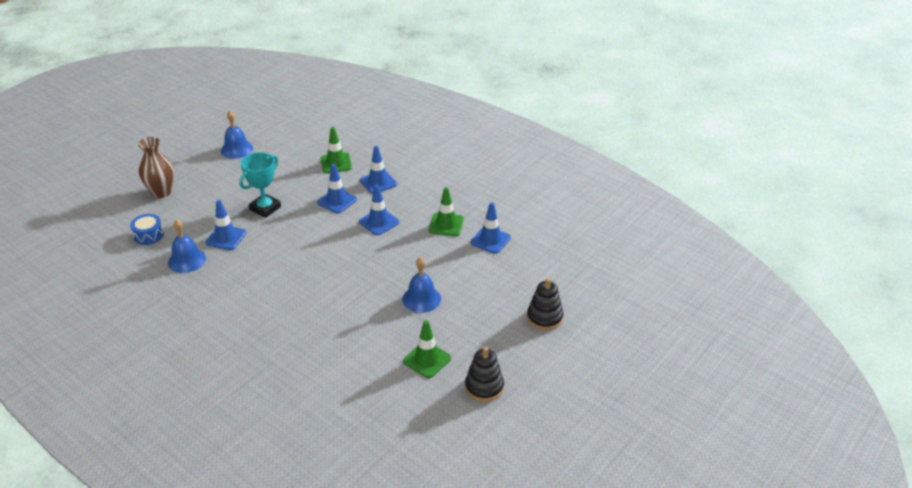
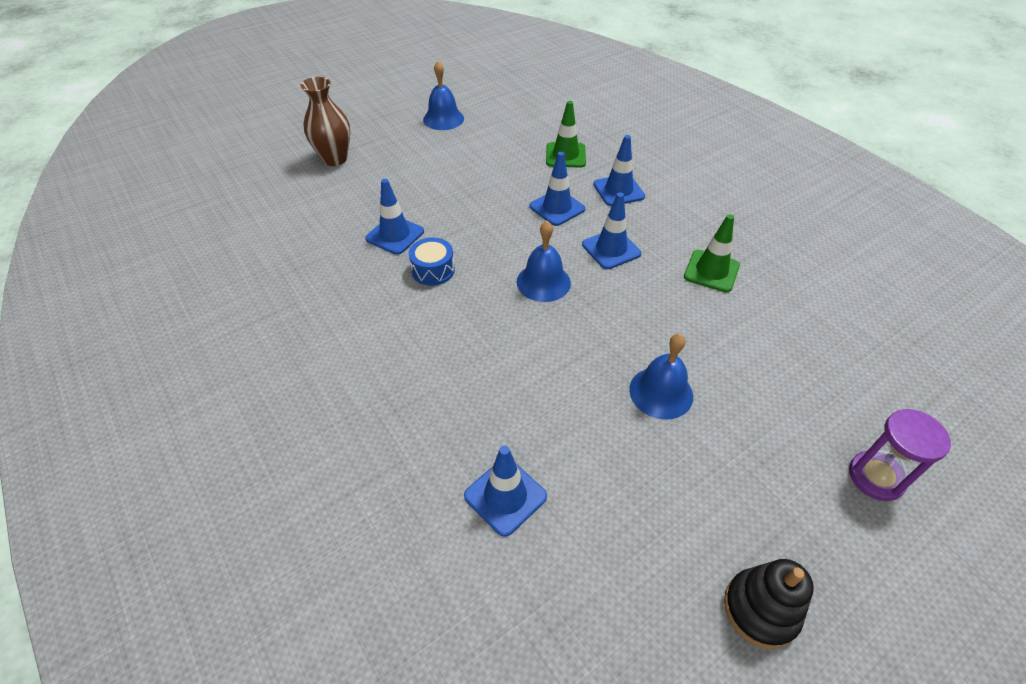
camera: 15 degrees right, 10 degrees up
blue drum [130,214,164,245] -> blue drum moved to [409,237,455,286]
blue bell [168,219,206,273] -> blue bell moved to [517,221,571,302]
turquoise trophy [239,152,281,218] -> none
green traffic cone [403,320,451,378] -> none
blue traffic cone [470,202,511,254] -> blue traffic cone moved to [464,445,547,537]
black stacking toy [527,278,563,330] -> purple hourglass [849,409,951,501]

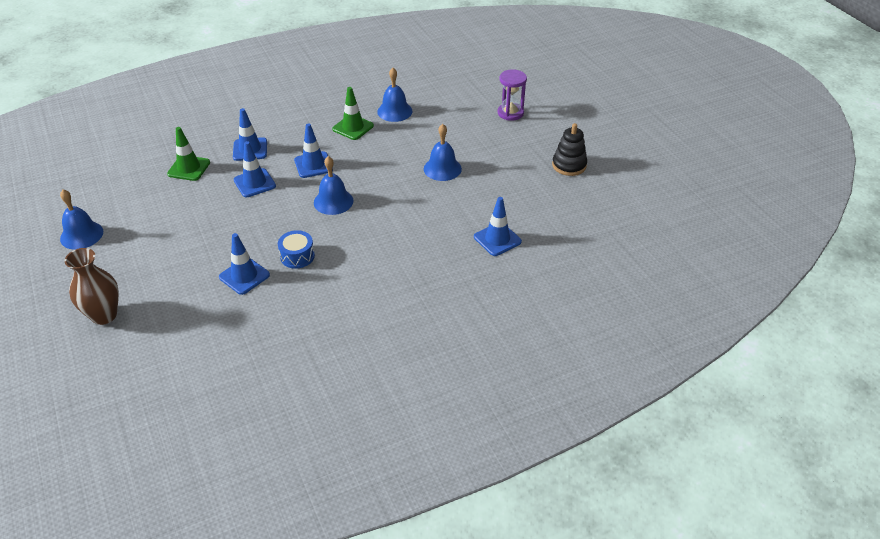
camera: 80 degrees left, 5 degrees down
none -> blue bell [377,68,413,122]

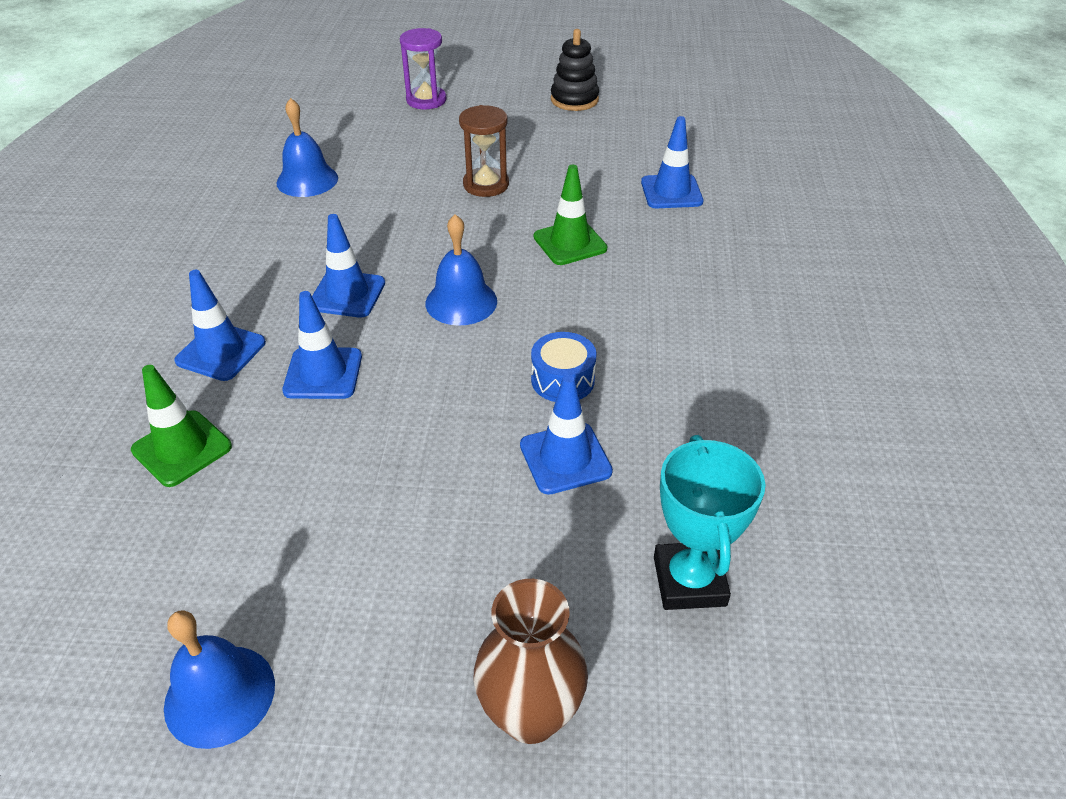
camera: 60 degrees left, 0 degrees up
green traffic cone [332,87,374,140] -> green traffic cone moved to [534,165,607,265]
blue bell [424,124,462,181] -> brown hourglass [459,105,509,197]
none -> turquoise trophy [654,435,765,610]

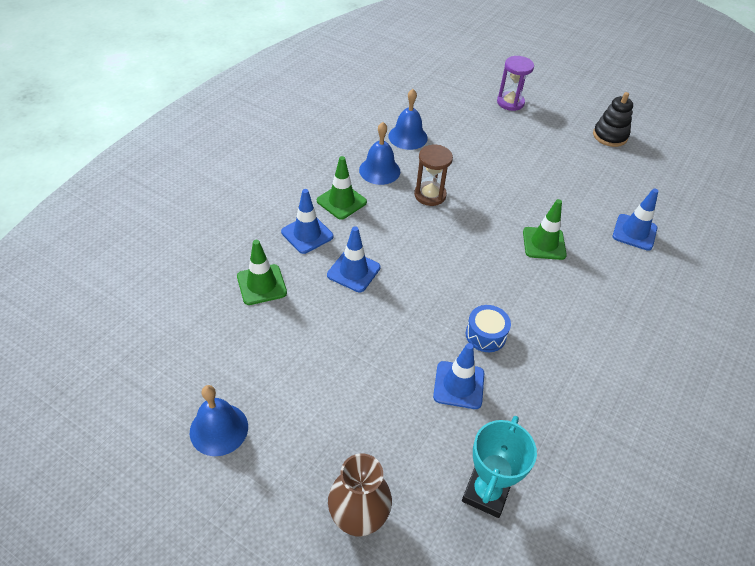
camera: 25 degrees right, 5 degrees up
blue traffic cone [312,214,385,318] -> none
blue bell [426,214,497,326] -> blue bell moved to [359,122,400,185]
brown hourglass [459,105,509,197] -> brown hourglass moved to [414,145,453,206]
none -> green traffic cone [317,156,367,220]

